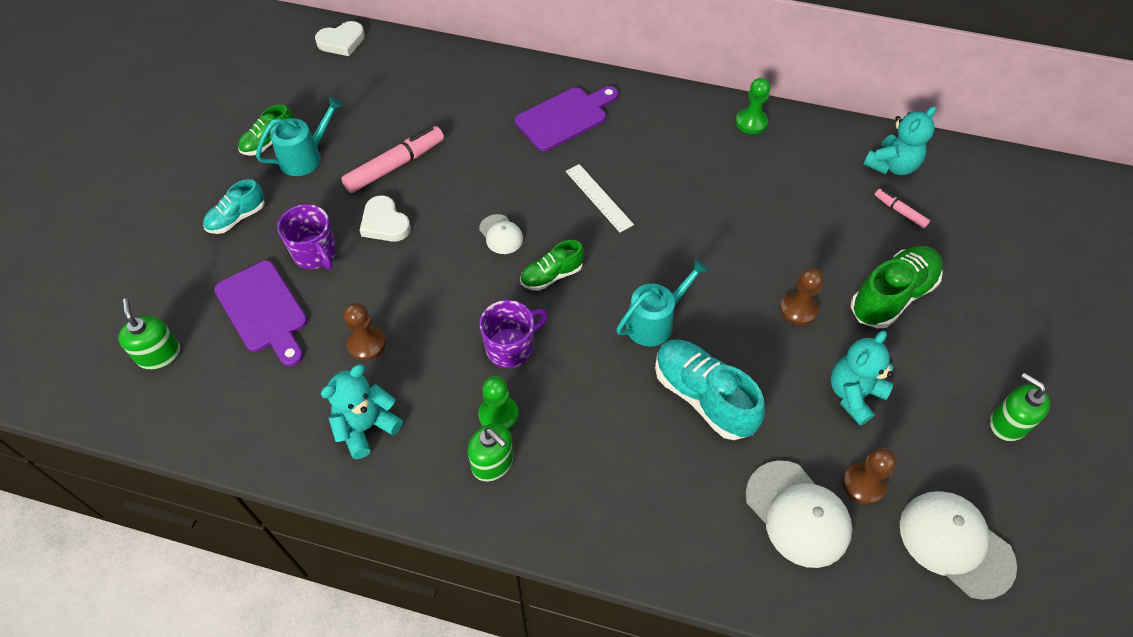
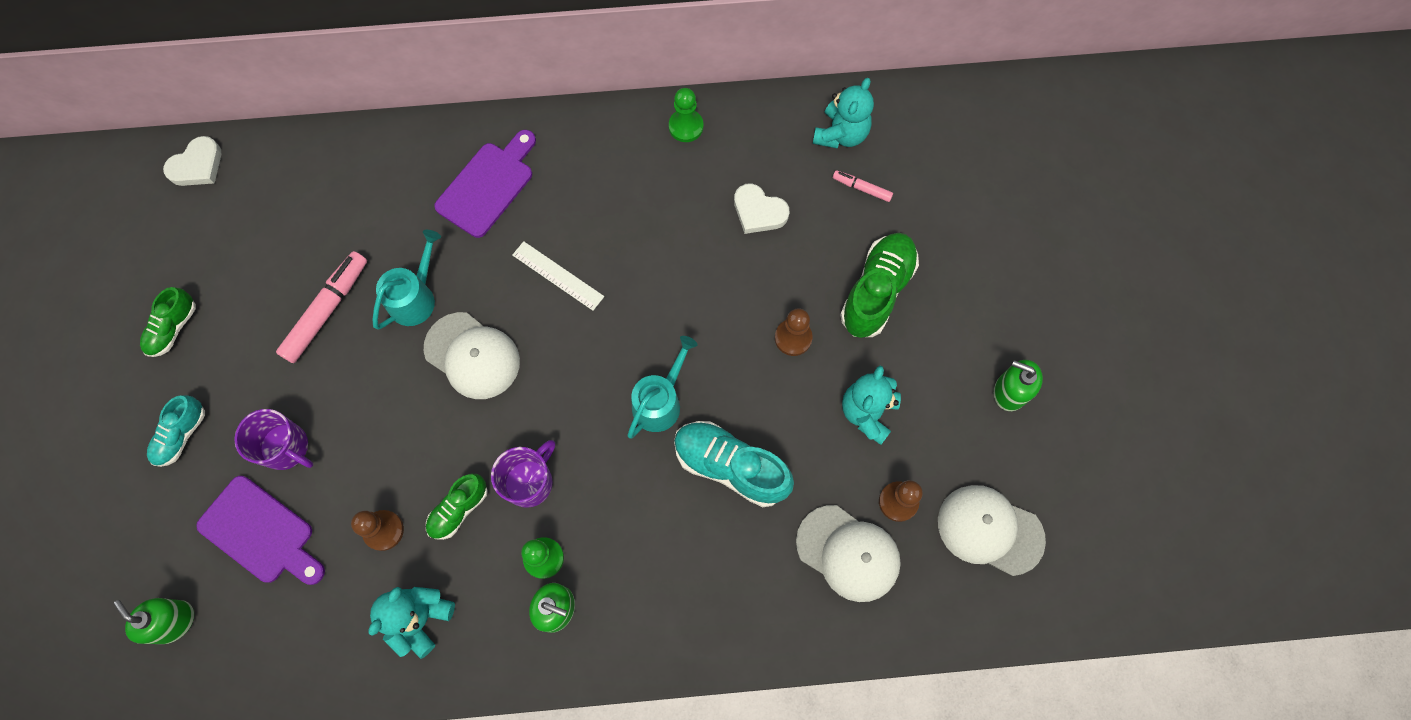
camera: 20 degrees left, 15 degrees up
turquoise watering can [256,96,343,176] -> turquoise watering can moved to [372,230,441,330]
white heart [359,195,411,242] -> white heart moved to [734,183,789,234]
white cap [479,214,523,254] -> white cap [424,312,520,399], size x1.85
green shoe [520,240,584,291] -> green shoe moved to [426,474,488,540]

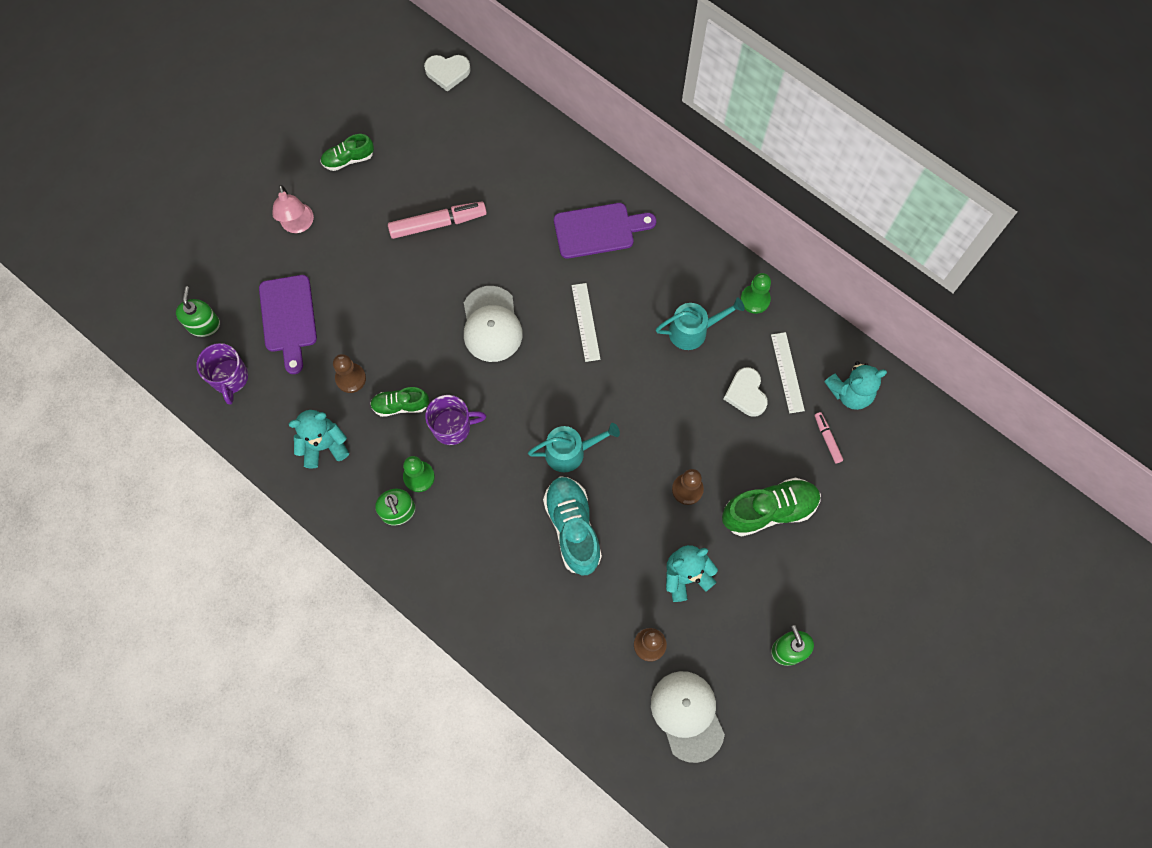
camera: 45 degrees right, 0 degrees up
turquoise shoe [147,395,205,467] -> pink lamp [272,185,314,233]
purple mug [234,409,313,470] -> purple mug moved to [197,343,248,405]
turquoise watering can [372,230,441,330] -> turquoise watering can moved to [656,298,745,350]
white cap [796,505,901,602] -> none
none -> white ruler [771,332,805,413]

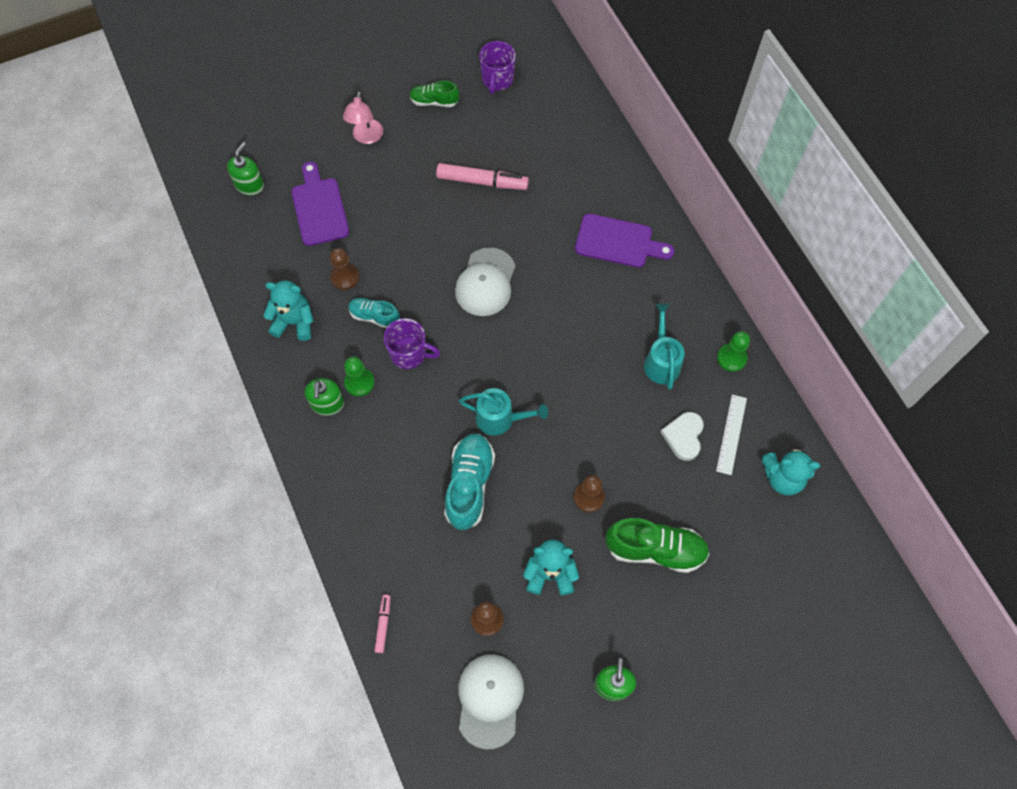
camera: 25 degrees right, 5 degrees down
purple mug [197,343,248,405] -> purple mug moved to [479,41,516,94]
purple cutting board [259,275,317,374] -> purple cutting board turned 150 degrees clockwise [292,162,349,246]
green shoe [370,387,429,417] -> turquoise shoe [348,298,400,328]
white heart [424,55,471,92] -> none
white ruler [572,283,600,362] -> none
turquoise watering can [656,298,745,350] -> turquoise watering can turned 105 degrees counterclockwise [644,303,685,390]
pink marker [815,412,843,463] -> pink marker moved to [374,594,391,653]

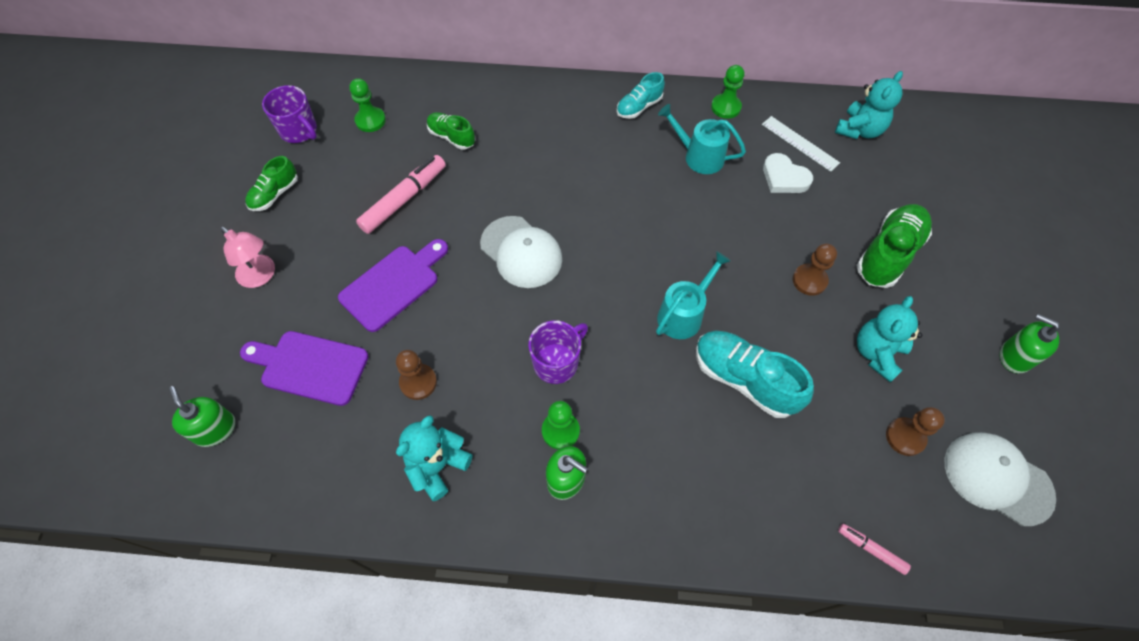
camera: 60 degrees left, 5 degrees down
turquoise shoe [348,298,400,328] -> turquoise shoe moved to [617,72,665,119]
purple cutting board [575,213,674,268] -> purple cutting board moved to [338,239,448,332]
none -> green pawn [349,78,386,132]
none -> green shoe [427,112,475,150]

